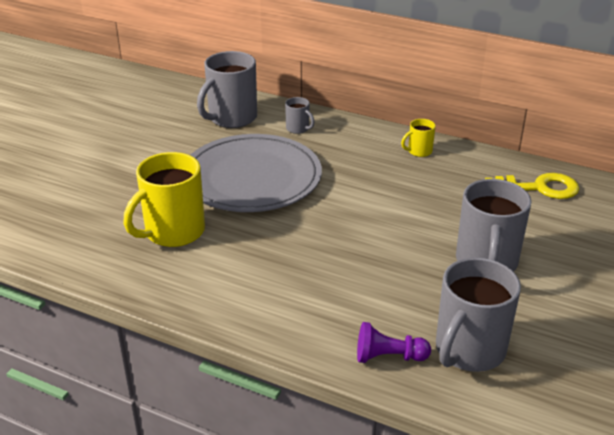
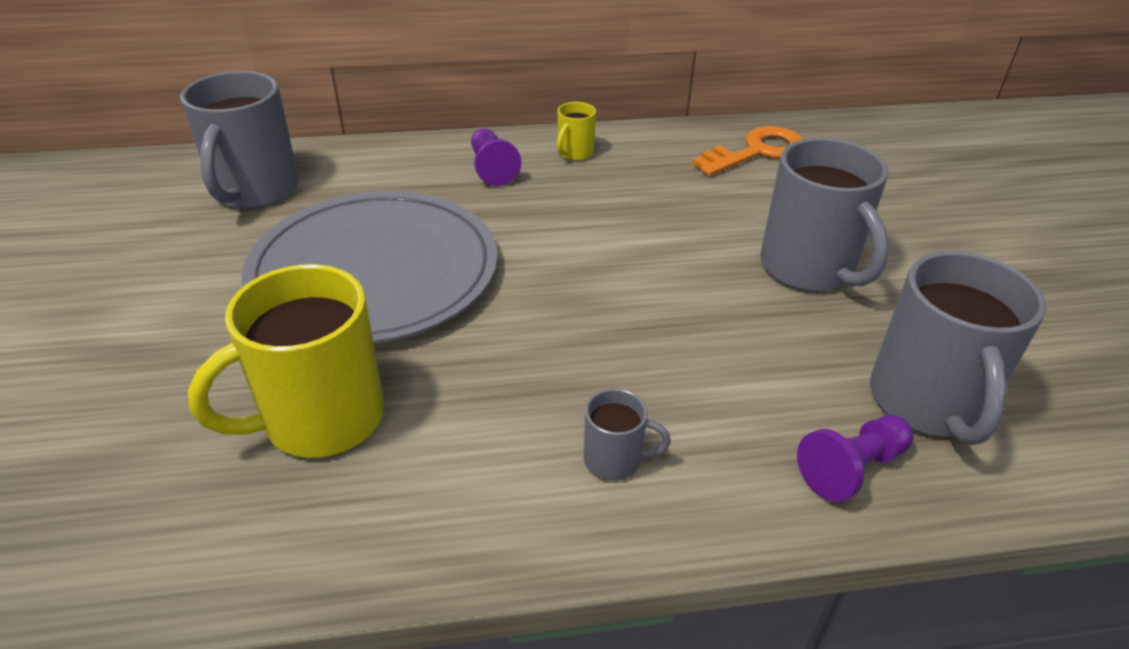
camera: 35 degrees left, 5 degrees up
yellow mug [123,152,205,247] -> yellow mug turned 45 degrees clockwise [188,264,384,458]
grey mug [285,97,314,134] -> grey mug moved to [584,388,671,481]
yellow key [485,173,579,199] -> orange key [692,126,803,176]
none -> purple pawn [471,128,521,186]

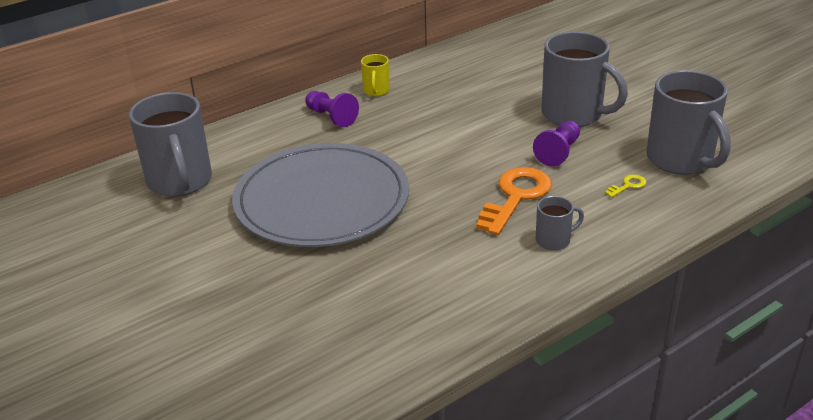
camera: 25 degrees left, 5 degrees down
yellow mug [188,264,384,458] -> none
orange key [692,126,803,176] -> orange key moved to [476,167,552,235]
purple pawn [797,415,913,502] -> purple pawn moved to [533,121,580,167]
none -> yellow key [605,174,646,198]

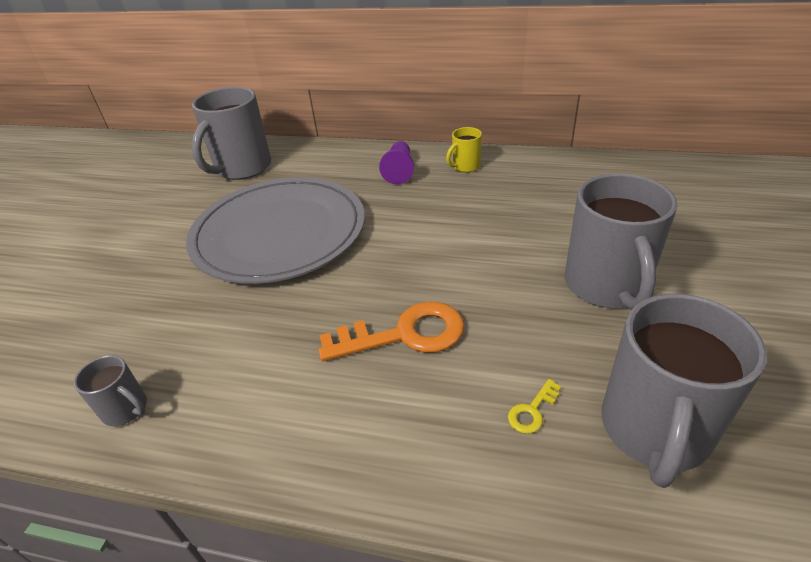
camera: 50 degrees right, 5 degrees up
purple pawn [533,121,580,167] -> none
grey mug [536,196,584,251] -> grey mug moved to [74,355,147,426]
yellow key [605,174,646,198] -> yellow key turned 120 degrees clockwise [508,379,561,434]

